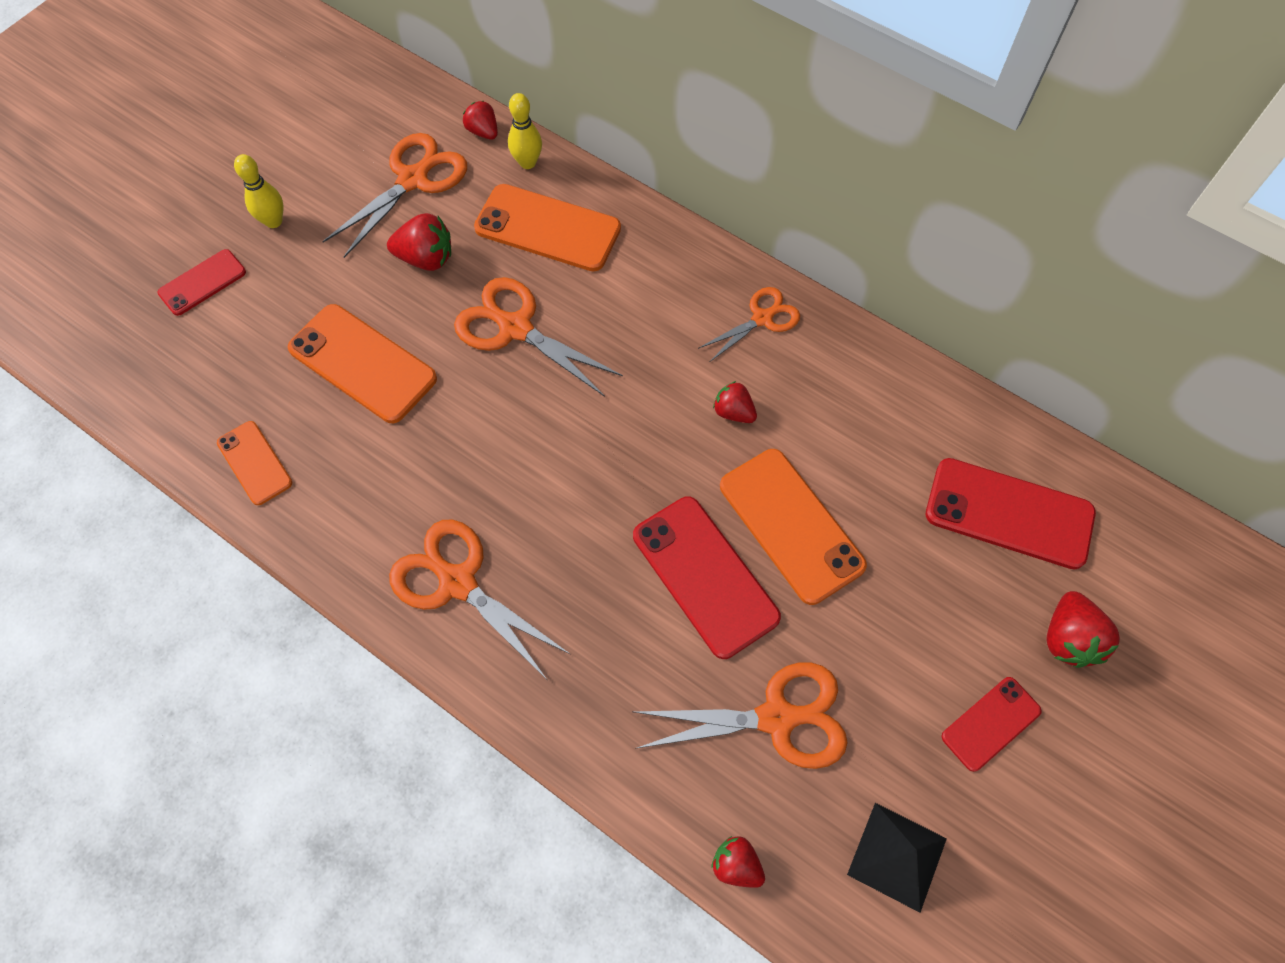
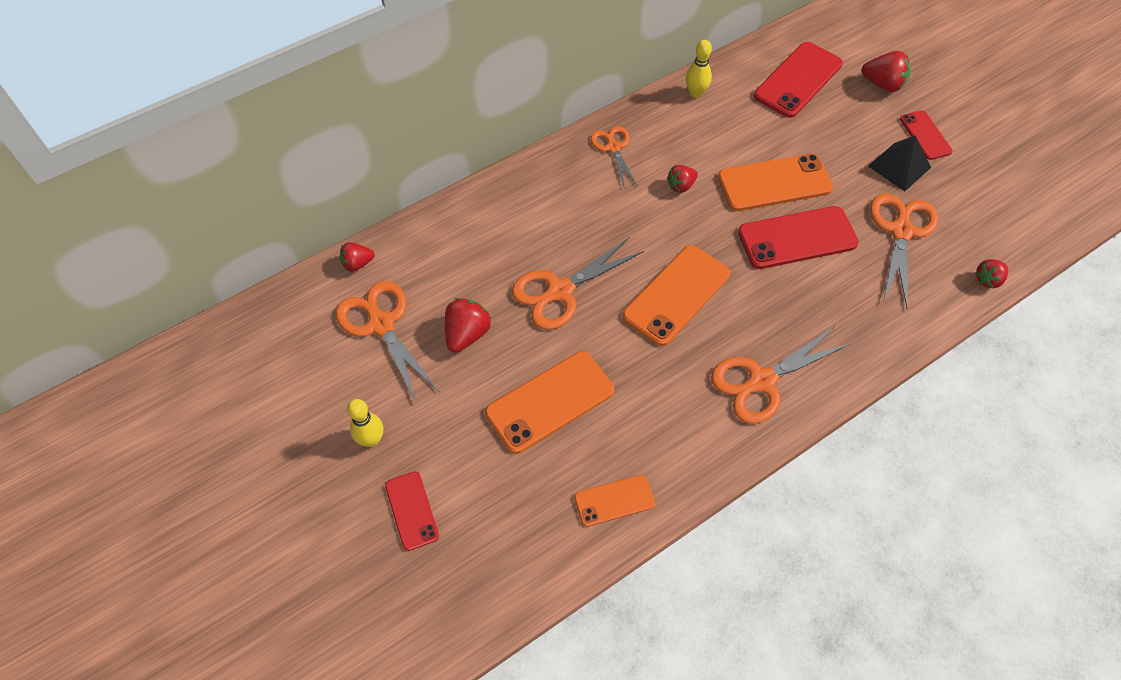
camera: 70 degrees left, 5 degrees down
orange phone [474,184,621,272] -> orange phone moved to [623,245,730,346]
yellow bowling pin [508,93,542,169] -> yellow bowling pin moved to [686,40,712,98]
black pyramid [847,803,947,913] -> black pyramid moved to [868,135,931,192]

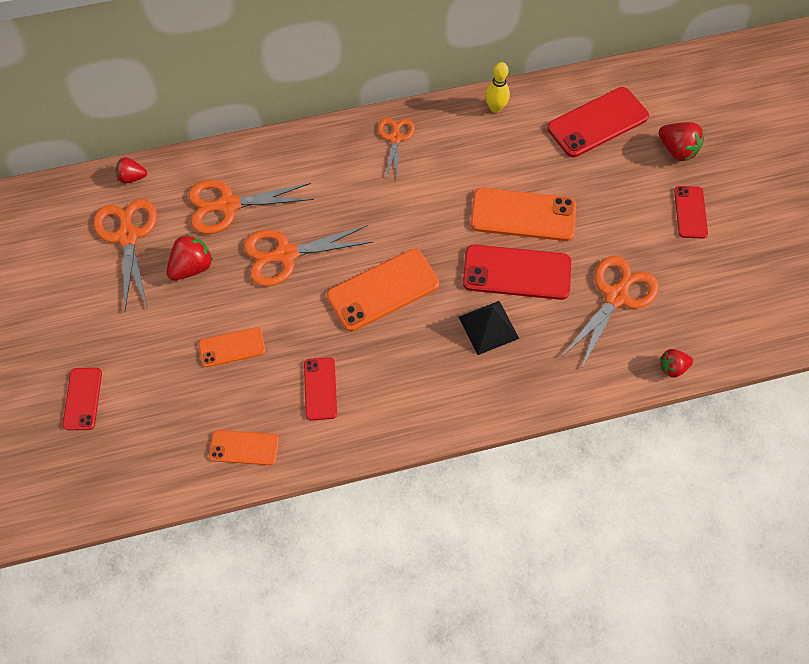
camera: 20 degrees right, 5 degrees up
yellow bowling pin [347,399,383,447] -> none
orange phone [485,351,614,454] -> orange phone [199,327,266,367], size x0.58
red strawberry [667,165,698,193] -> none
orange scissors [711,326,850,424] -> orange scissors moved to [188,180,314,234]
black pyramid [868,135,931,192] -> black pyramid moved to [459,301,519,355]
none -> red phone [304,357,337,420]

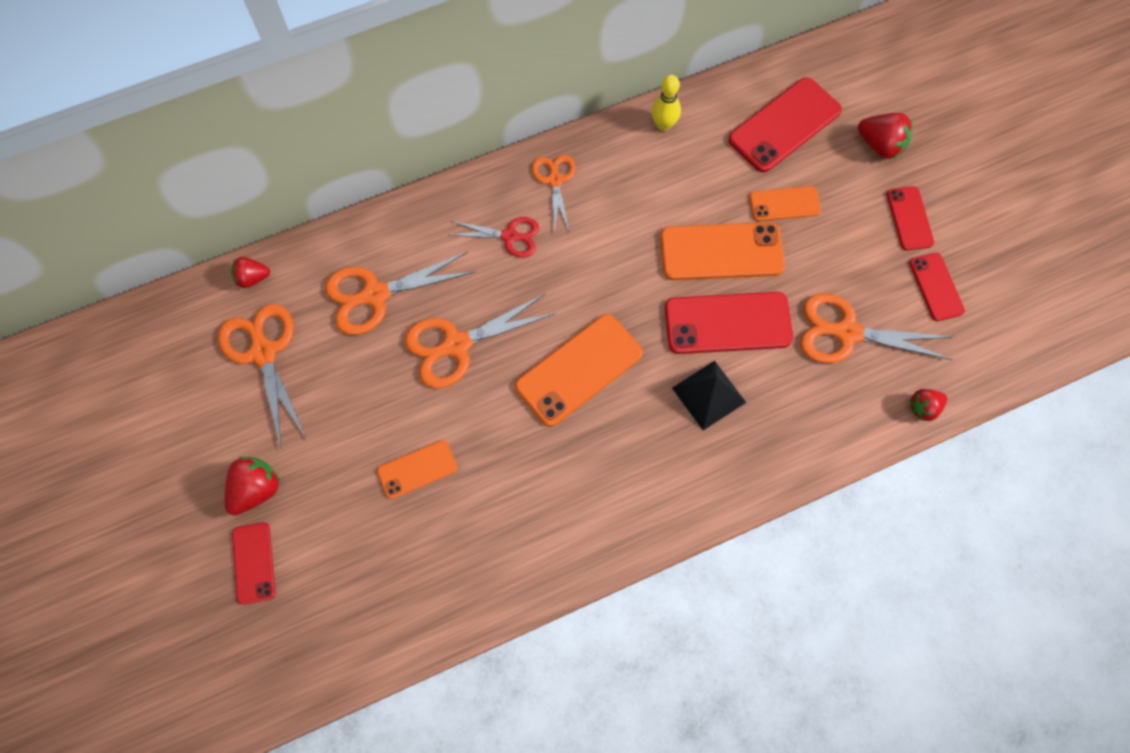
camera: 10 degrees left, 5 degrees up
red strawberry [166,234,213,280] -> red strawberry moved to [224,457,281,516]
orange phone [209,430,279,465] -> orange phone moved to [749,186,821,221]
red phone [304,357,337,420] -> red phone moved to [909,253,965,321]
orange scissors [563,256,659,369] -> orange scissors turned 105 degrees counterclockwise [800,293,953,363]
none -> red scissors [448,217,539,258]

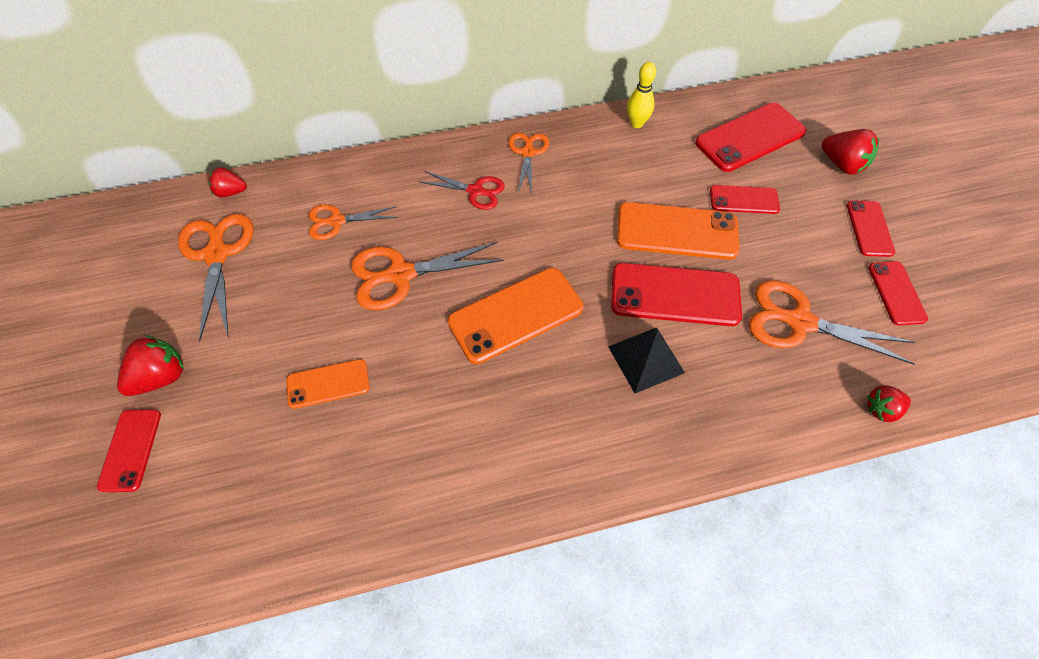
camera: 10 degrees right, 10 degrees down
orange scissors [325,252,476,335] -> orange scissors [309,204,397,240], size x0.62
orange phone [749,186,821,221] -> red phone [710,185,780,214]

